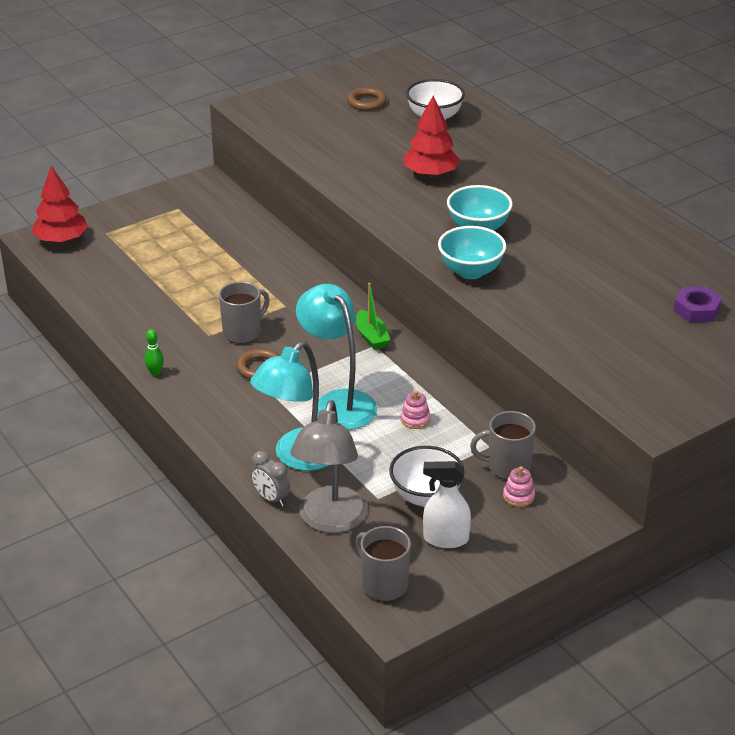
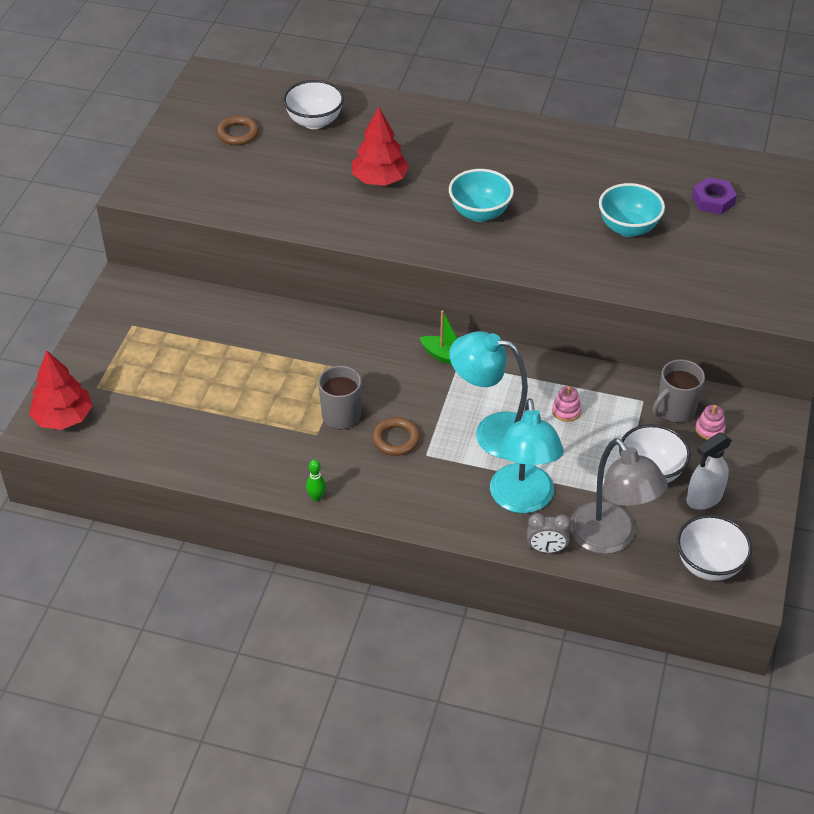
camera: 40 degrees left, 10 degrees up
grey mug [355,526,411,601] -> white bowl [677,515,752,581]
turquoise bowl [438,226,506,279] -> turquoise bowl moved to [599,183,665,237]

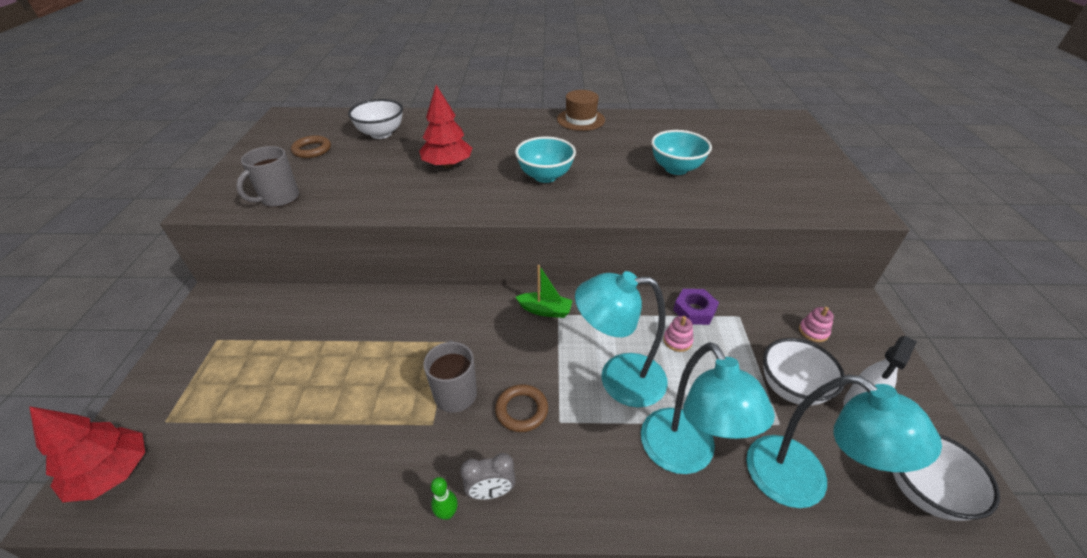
camera: 15 degrees left, 5 degrees down
grey clock [527,513,571,553] -> grey clock moved to [460,453,515,500]
grey lamp [570,438,668,554] -> turquoise lamp [746,374,942,508]
grey mug [652,359,705,423] -> grey mug moved to [236,146,299,207]
purple nut [692,177,737,214] -> purple nut moved to [673,289,719,325]
none -> brown hat [557,90,605,131]

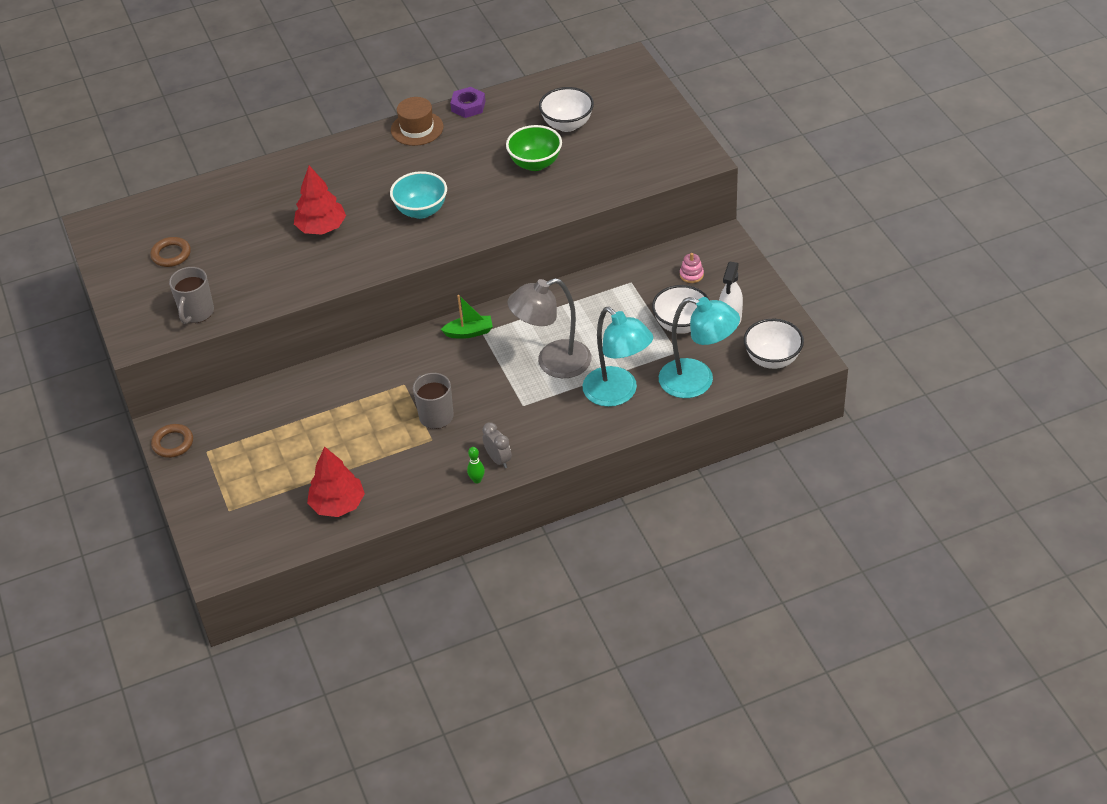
camera: 20 degrees left, 5 degrees up
red tree [29,406,145,502] -> red tree moved to [307,447,365,517]
white bowl [348,99,403,139] -> white bowl moved to [539,87,594,132]
grey clock [460,453,515,500] -> grey clock turned 90 degrees counterclockwise [482,422,512,468]
brown ring [495,384,548,432] -> brown ring moved to [151,424,193,458]
turquoise lamp [575,271,668,407] -> grey lamp [508,278,591,378]
turquoise bowl [651,130,712,175] -> green bowl [506,125,562,171]
pink stacking toy [663,316,693,352] -> none
purple nut [673,289,719,325] -> purple nut moved to [450,87,486,118]

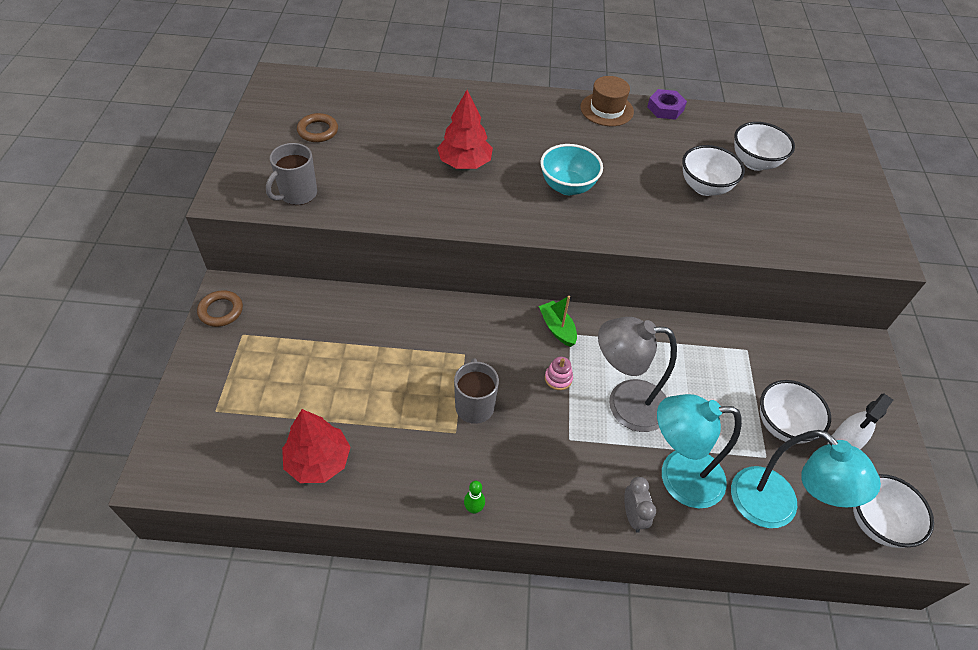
camera: 20 degrees right, 5 degrees up
green boat [441,295,493,339] -> green boat turned 135 degrees counterclockwise [539,296,577,347]
grey clock [482,422,512,468] -> grey clock moved to [624,477,656,533]
green bowl [506,125,562,171] -> white bowl [682,145,745,196]
turquoise lamp [582,307,653,407] -> turquoise lamp turned 105 degrees clockwise [657,394,742,508]
pink stacking toy [680,253,704,283] -> pink stacking toy moved to [545,357,573,390]

